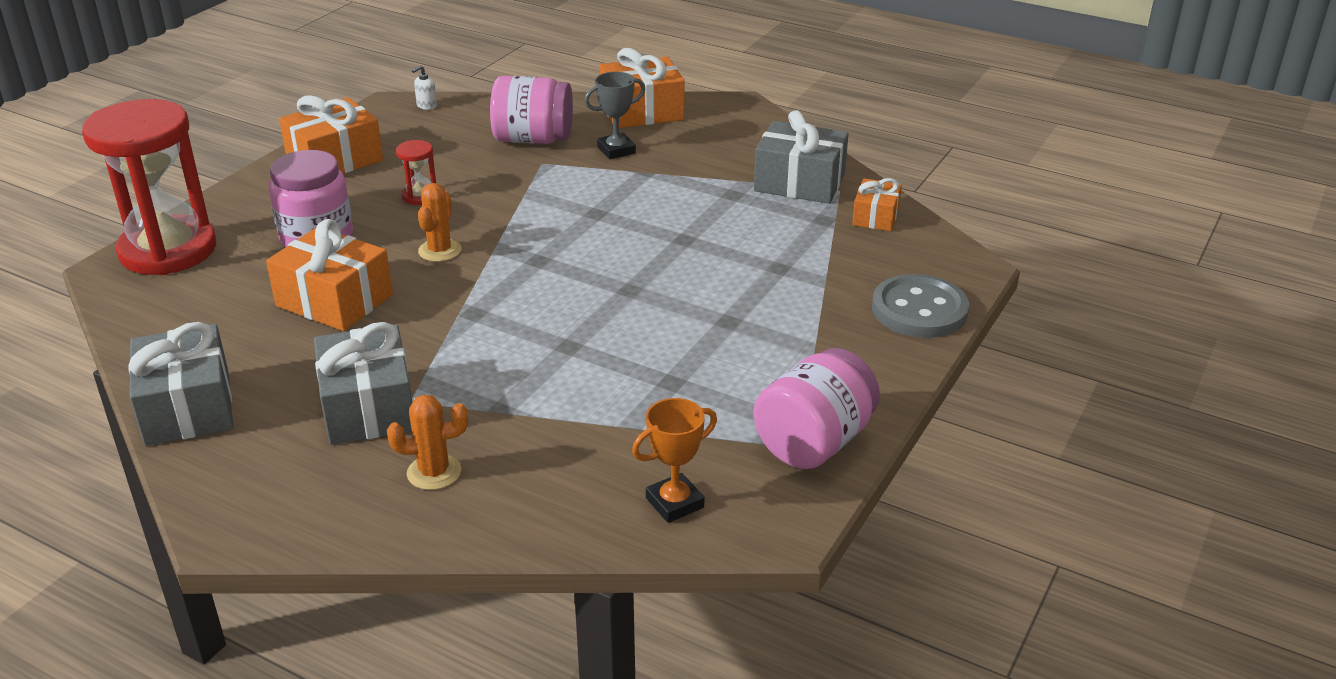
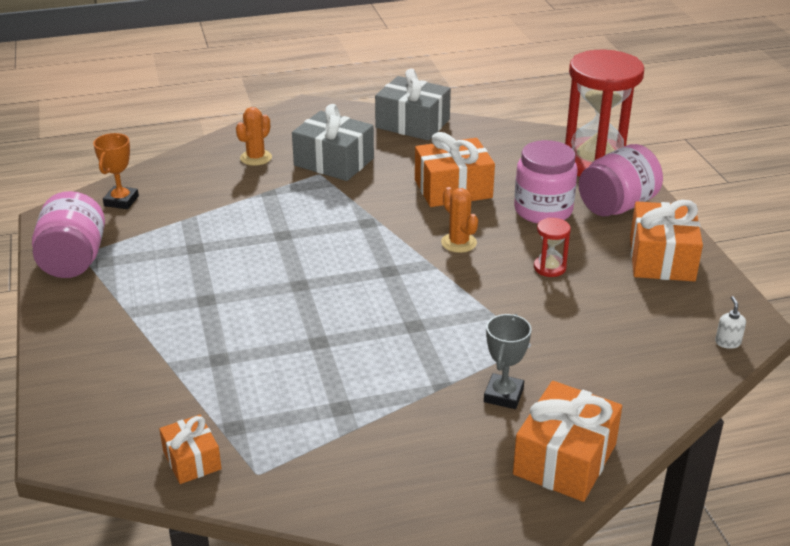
camera: 135 degrees right, 0 degrees up
pink jar [490,76,573,144] -> pink jar moved to [578,144,663,216]
grey gift [754,110,849,204] -> none
grey button [872,274,969,338] -> none

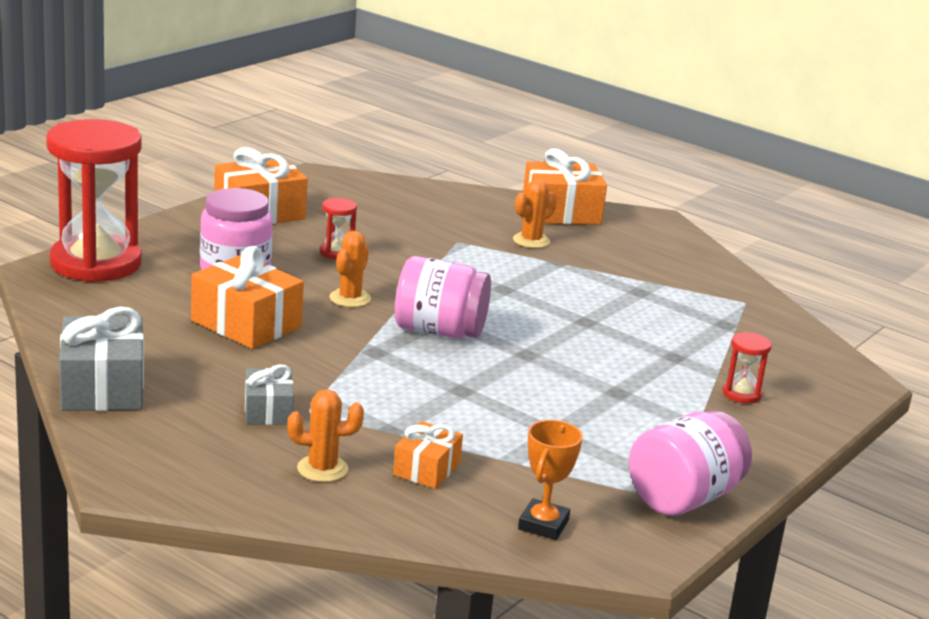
camera: 130 degrees left, 10 degrees down
orange trophy [93,133,139,209] -> orange trophy turned 45 degrees counterclockwise [518,420,583,540]
orange gift [159,414,222,484] -> orange gift moved to [393,421,463,489]
grey gift [292,104,374,181] -> grey gift [245,364,294,425], size x0.58
grey trophy [484,314,532,409] -> orange cactus [513,179,557,248]
pink jar [578,144,663,216] -> pink jar moved to [395,256,491,338]
white soap dispenser [715,296,746,349] -> none
none -> red hourglass [723,332,772,403]

